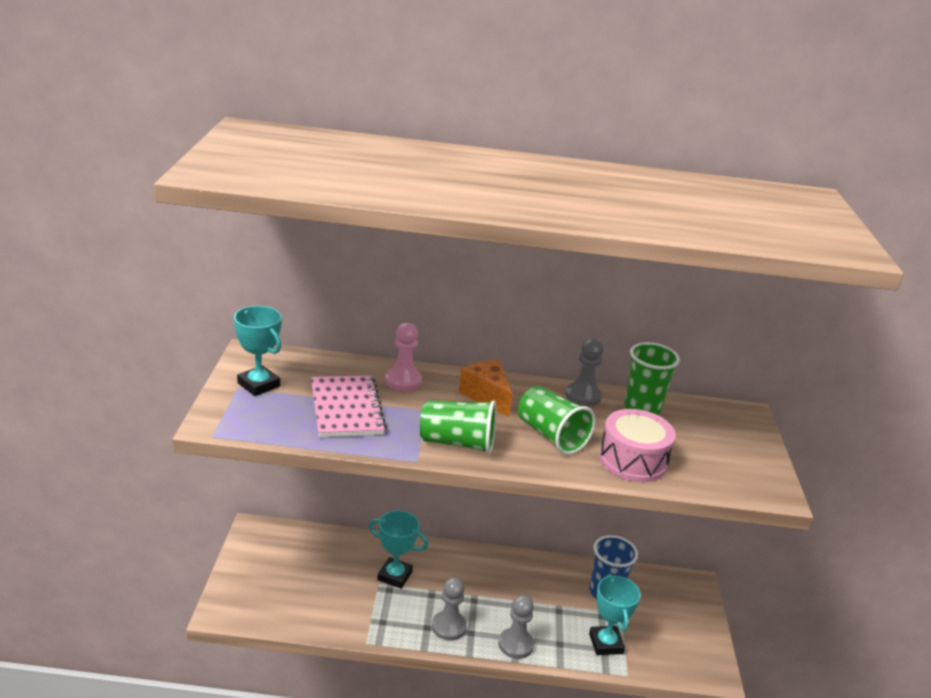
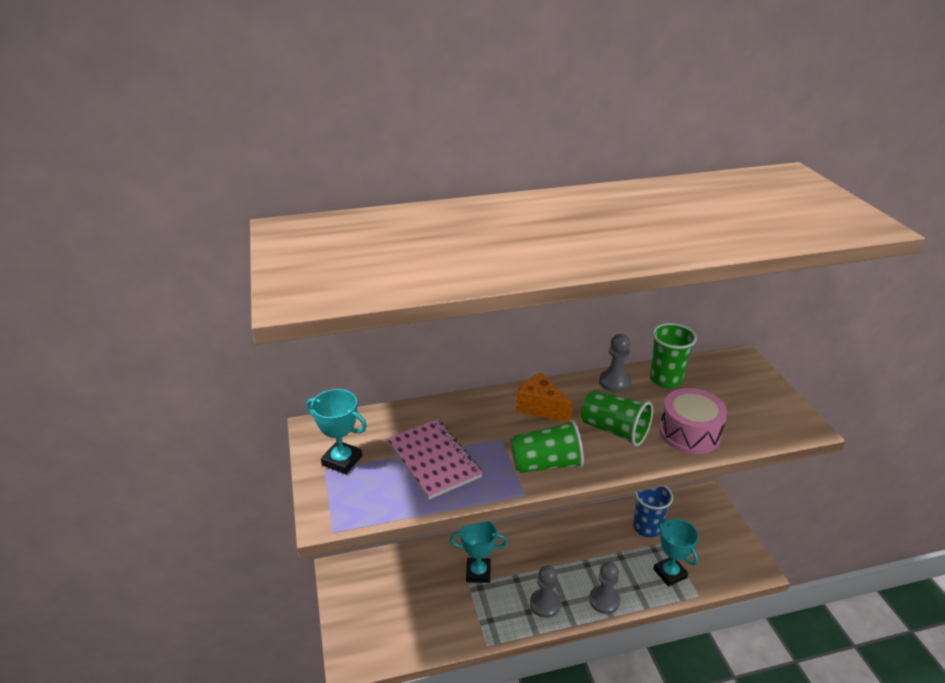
camera: 15 degrees left, 5 degrees up
pink pawn [385,323,422,391] -> none

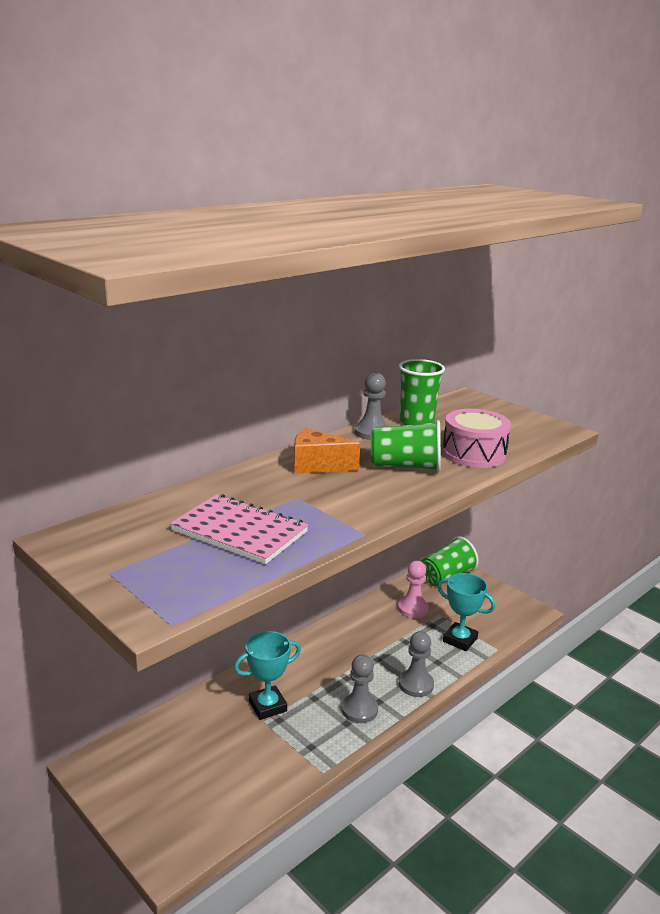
camera: 30 degrees left, 10 degrees down
turquoise trophy [306,389,367,474] -> none
green cup [511,420,584,473] -> green cup moved to [421,536,478,586]
blue cup [633,486,673,538] -> pink pawn [398,561,429,618]

